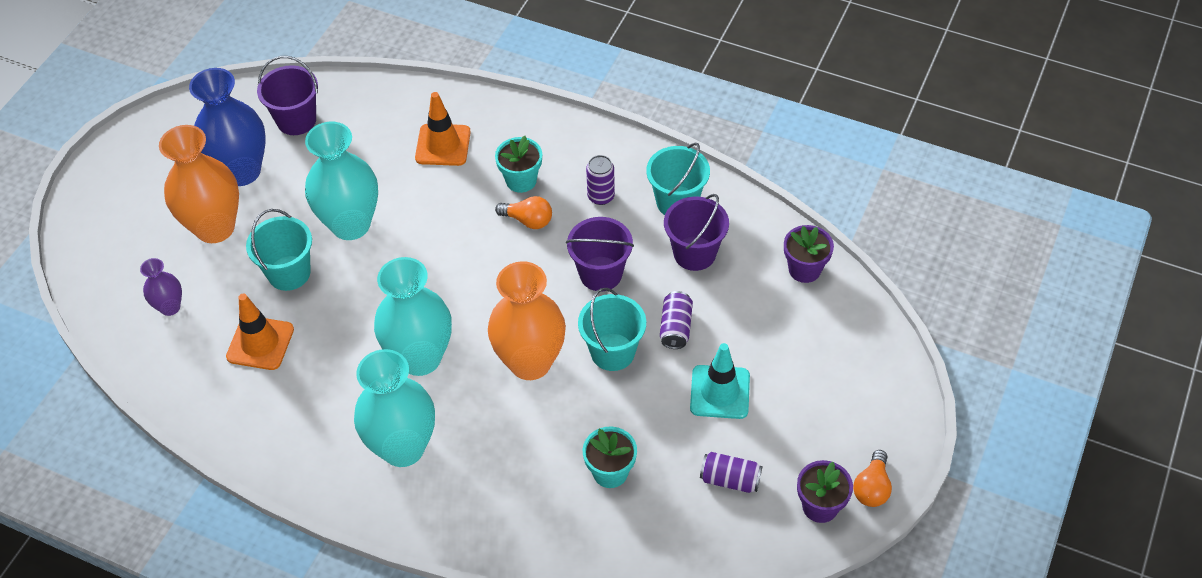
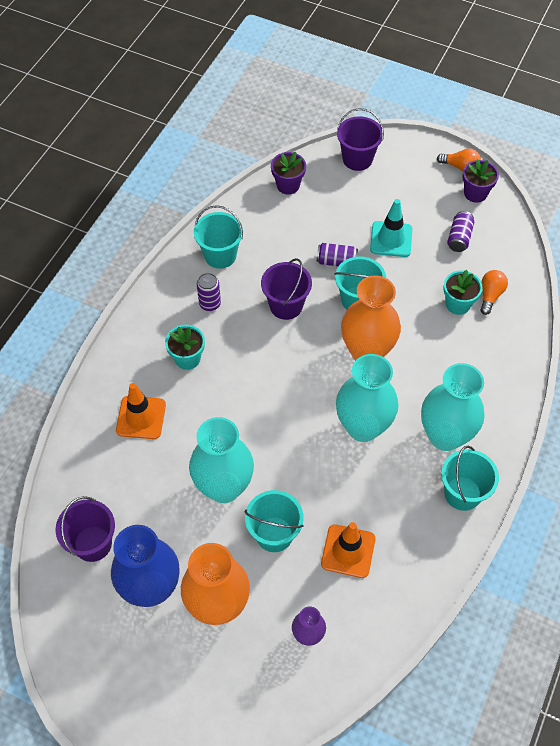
camera: 90 degrees left, 5 degrees up
orange light bulb [495,196,552,229] -> orange light bulb moved to [480,270,508,315]
purple bucket [664,194,729,271] -> purple bucket moved to [337,108,384,171]
none -> turquoise bucket [441,446,499,511]

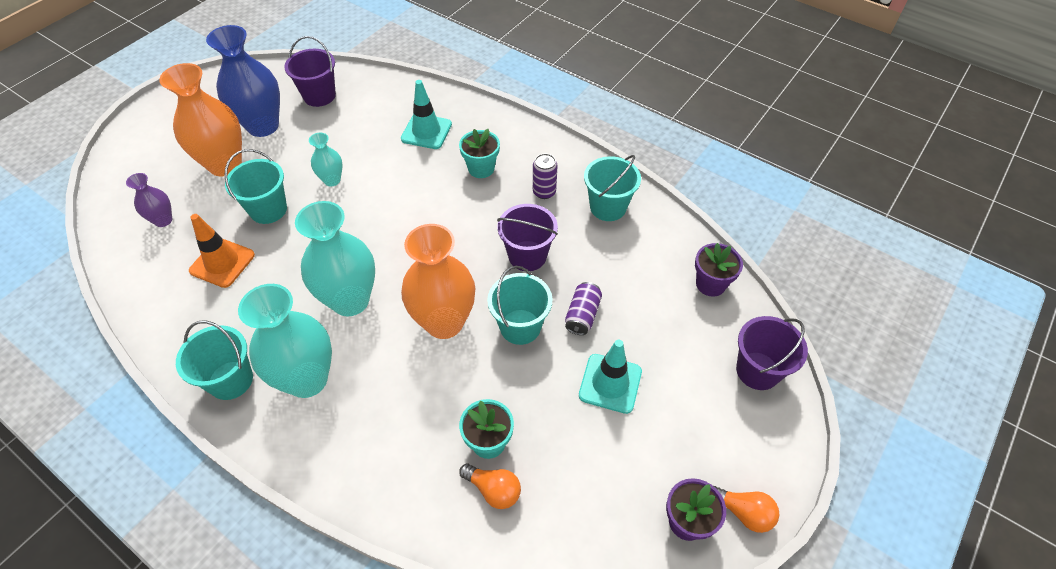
camera: 100 degrees right, 5 degrees down
orange traffic cone [116,383,166,439] -> turquoise traffic cone [401,80,452,149]
turquoise vase [189,417,254,503] -> turquoise vase [309,133,343,186], size x0.50
orange light bulb [437,148,481,172] -> orange light bulb turned 90 degrees counterclockwise [714,486,779,533]
purple can [447,211,474,252] -> none

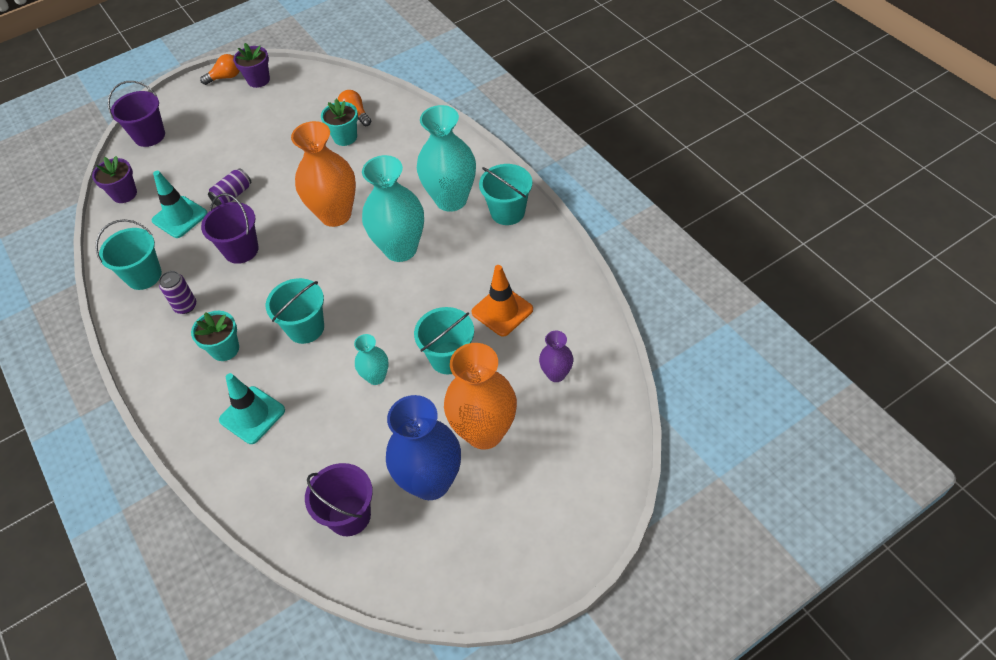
camera: 155 degrees left, 0 degrees up
turquoise bucket [487,266,553,345] -> turquoise bucket moved to [266,278,324,344]
turquoise traffic cone [579,340,642,414] -> turquoise traffic cone moved to [152,171,208,238]
orange light bulb [714,486,779,533] -> orange light bulb turned 105 degrees clockwise [200,54,239,85]

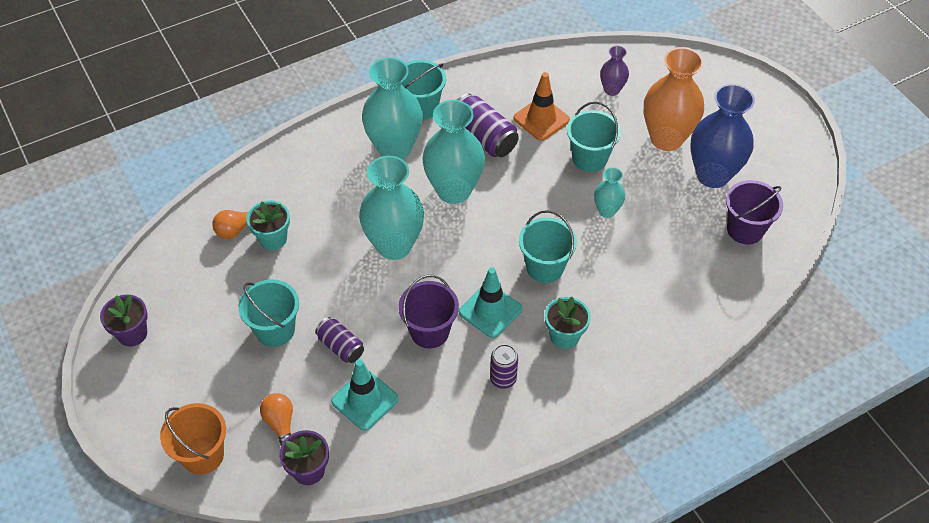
camera: 90 degrees left, 0 degrees up
turquoise bucket [96,219,162,290] -> turquoise bucket moved to [238,279,299,347]
purple bucket [108,81,165,147] -> orange bucket [160,403,226,475]
orange light bulb [200,54,239,85] -> orange light bulb moved to [260,393,293,445]
turquoise traffic cone [219,373,285,444] -> turquoise traffic cone moved to [459,267,522,338]
orange vase [291,121,356,227] -> turquoise vase [359,156,424,260]
none -> purple can [457,93,519,157]

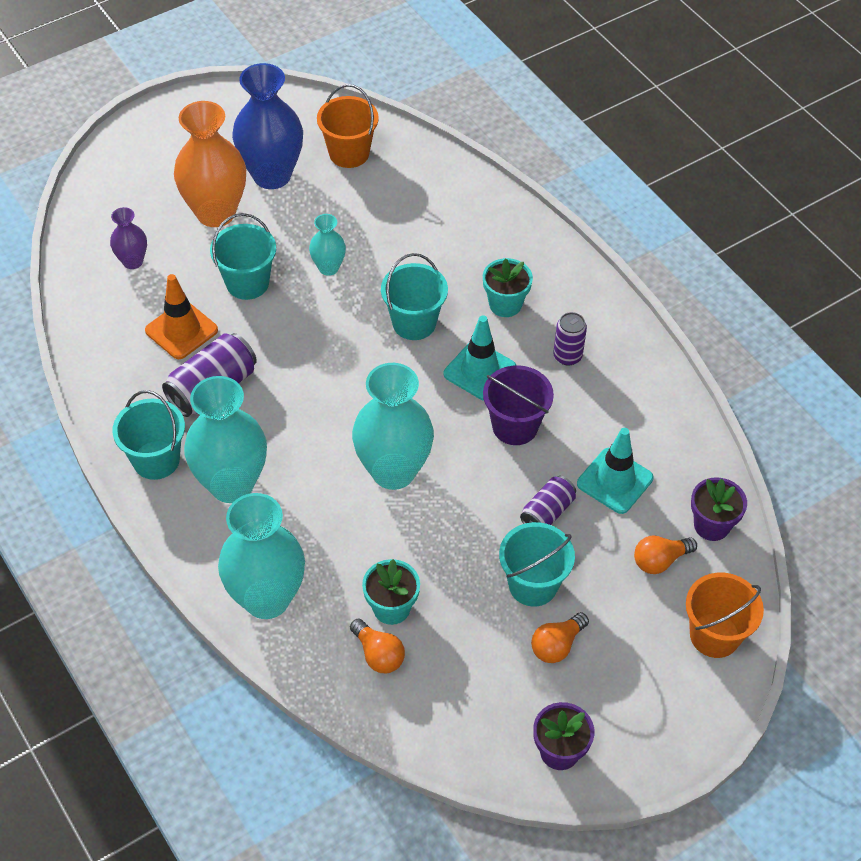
camera: 95 degrees left, 0 degrees up
turquoise vase [422,100,485,204] -> turquoise vase moved to [218,493,305,619]
purple bucket [726,180,783,244] -> orange bucket [317,84,379,168]
none -> orange light bulb [531,612,589,663]

